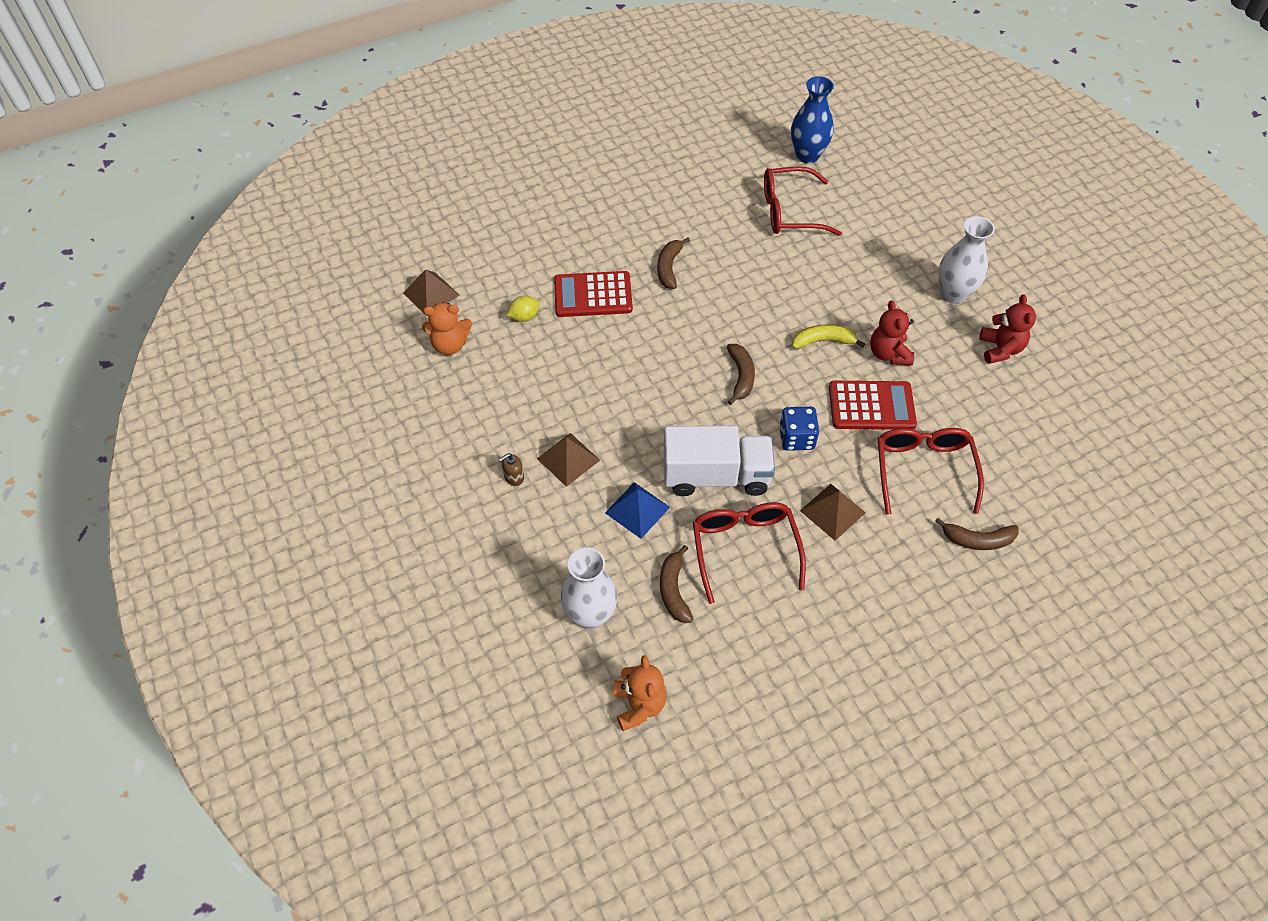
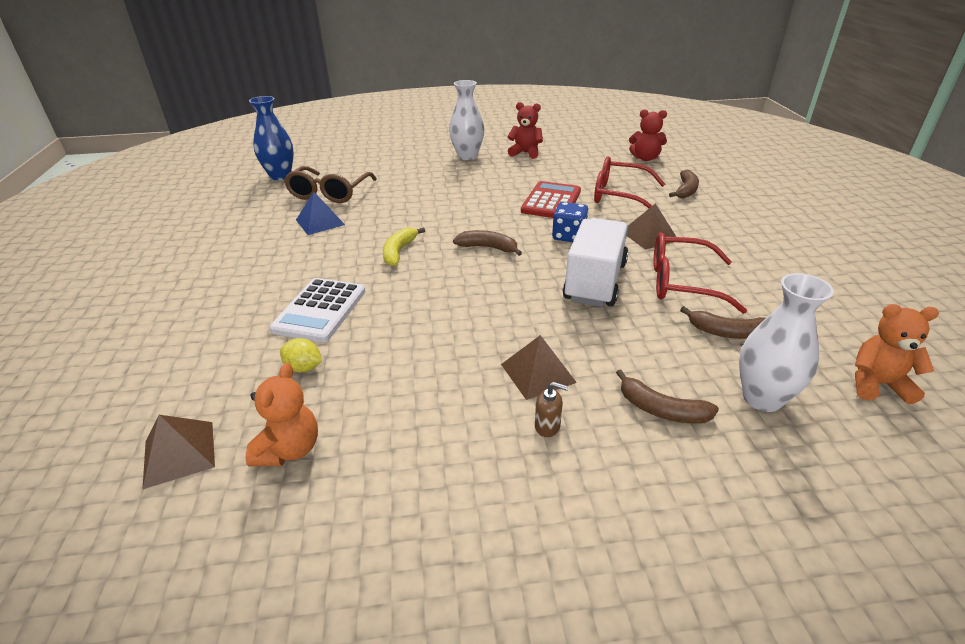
camera: 70 degrees left, 20 degrees down
brown soap dispenser [499,453,524,486] -> brown soap dispenser turned 60 degrees counterclockwise [535,382,569,437]
yellow lemon [506,296,540,322] -> yellow lemon turned 60 degrees counterclockwise [280,338,322,372]
red calculator [554,271,633,317] -> white calculator [269,278,366,342]
blue pyramid [605,482,670,539] -> blue pyramid moved to [296,191,345,235]
brown banana [657,237,690,289] -> brown banana moved to [616,369,719,424]
red glasses [764,166,842,236] -> brown glasses [284,166,377,203]
yellow banana [792,325,865,349] -> yellow banana moved to [383,227,425,266]
red teddy bear [870,300,914,366] -> red teddy bear moved to [629,109,667,161]

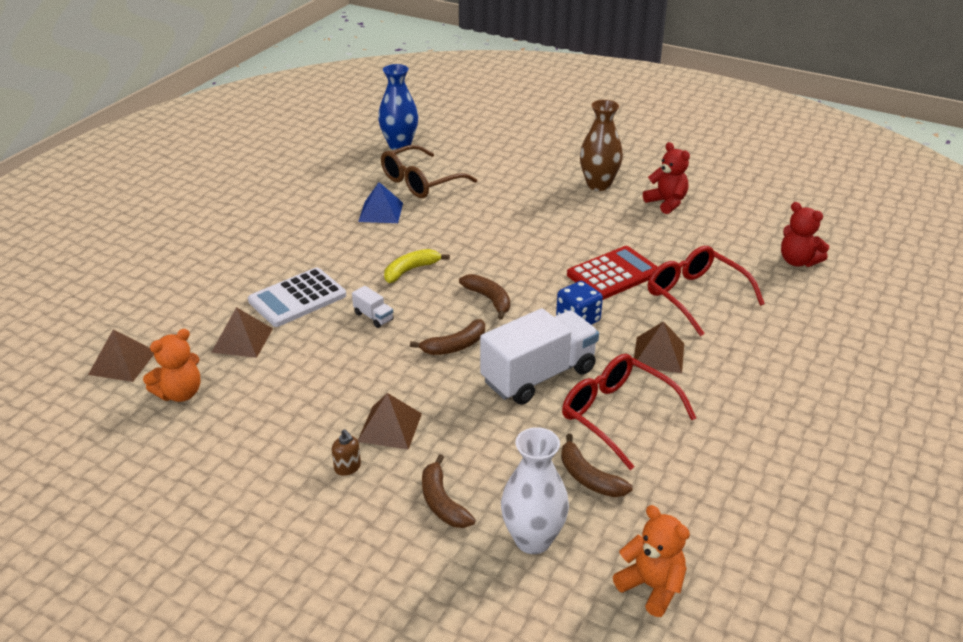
camera: 35 degrees right, 0 degrees up
yellow lemon [280,338,322,372] -> brown pyramid [211,307,273,358]
white vase [449,80,485,160] -> brown vase [580,100,623,191]
brown banana [669,170,699,198] -> brown banana moved to [410,319,485,355]
none -> white truck [352,286,394,328]

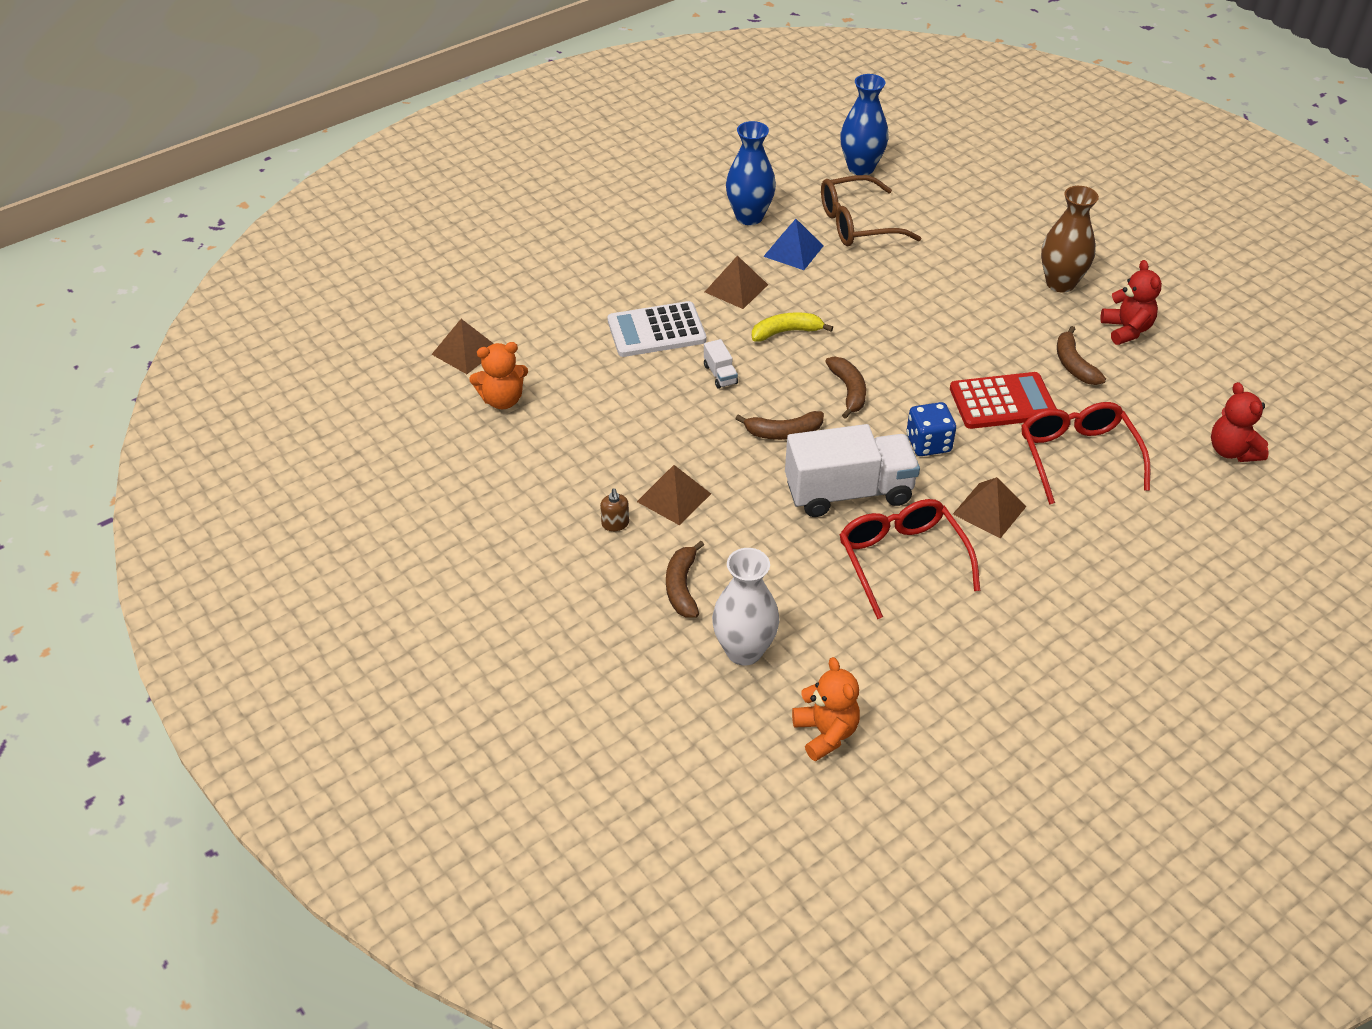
camera: 25 degrees right, 10 degrees up
brown pyramid [211,307,273,358] -> brown pyramid moved to [705,255,768,309]
brown banana [561,434,633,497] -> brown banana moved to [1057,326,1106,385]
none -> blue vase [726,121,776,225]

